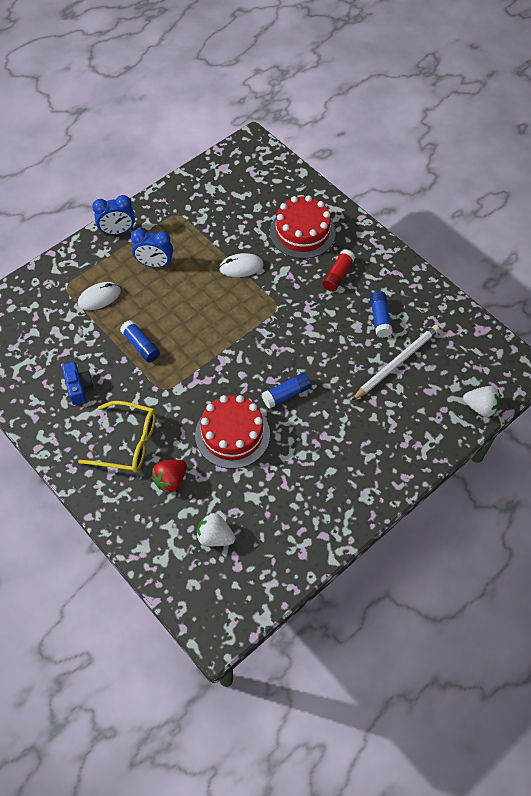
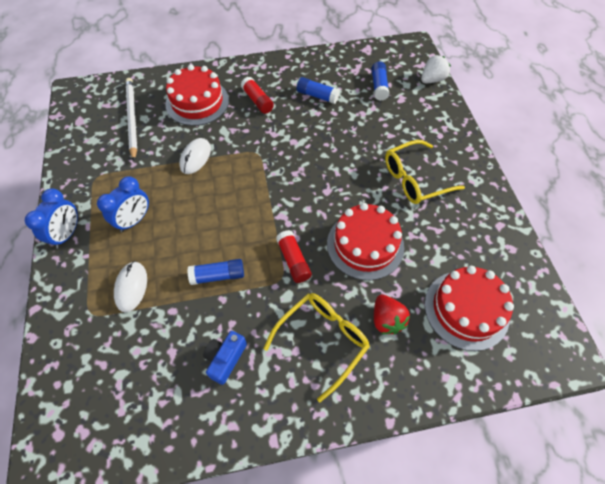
camera: 60 degrees left, 0 degrees up
blue camera [62,362,93,405] -> blue camera turned 75 degrees counterclockwise [203,331,247,385]
white strawberry [196,512,236,546] -> red cake [425,266,514,351]
blue glue stick [262,373,311,409] -> blue glue stick moved to [371,61,390,101]
white pencil [352,325,440,400] -> white pencil moved to [126,78,137,161]
none -> red glue stick [276,230,312,283]
none -> yellow glasses [385,140,465,204]

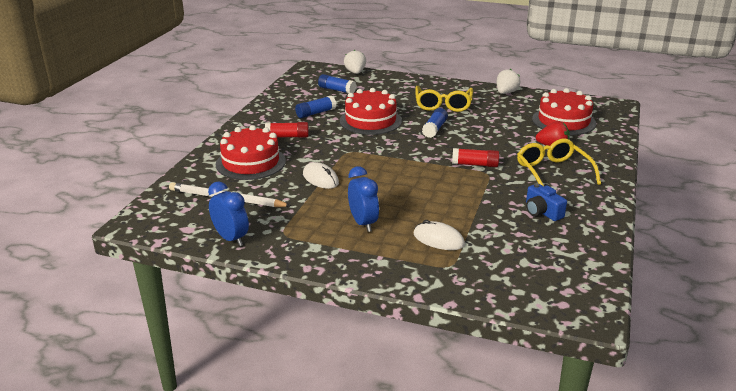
camera: 60 degrees left, 30 degrees down
blue clock [25,188,78,249] -> blue clock moved to [208,181,249,246]
blue glue stick [187,259,244,285] -> blue glue stick moved to [422,108,448,138]
red cake [327,203,404,280] -> red cake moved to [340,88,402,135]
none -> white strawberry [497,69,520,94]

